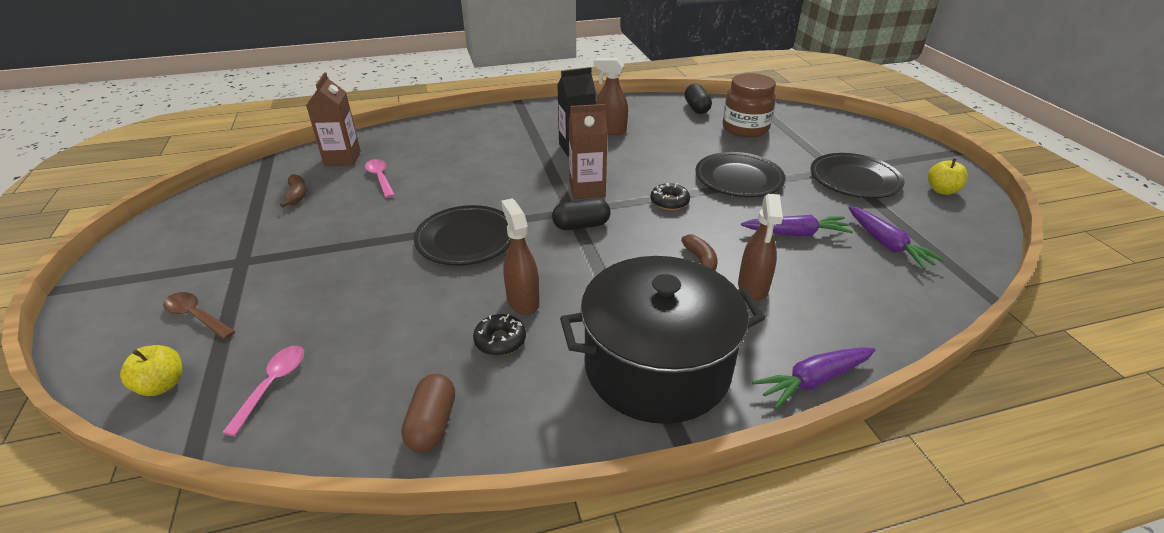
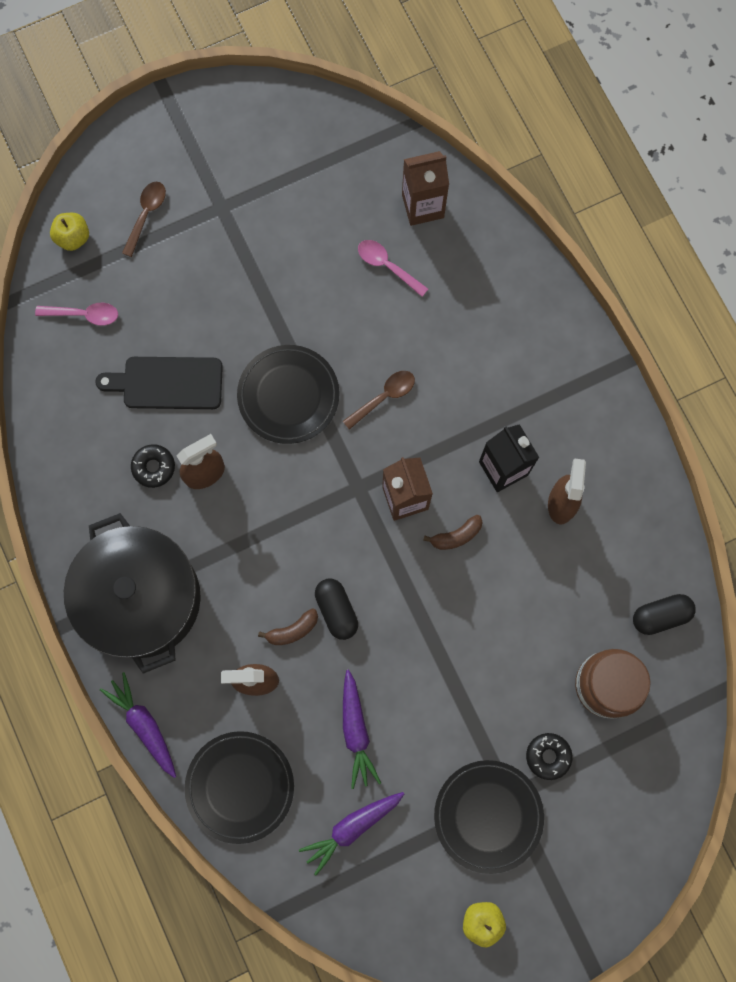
camera: 80 degrees right, 40 degrees up
brown banana [280,174,307,207] -> brown banana moved to [423,515,483,550]
pink spoon [365,159,395,198] -> pink spoon turned 105 degrees counterclockwise [358,240,428,297]
brown capsule [401,374,455,452] -> none
black capsule [552,198,611,230] -> black capsule moved to [315,579,358,640]
black donut [650,183,690,210] -> black donut moved to [526,733,573,780]
black plate [695,152,786,197] -> black plate moved to [185,731,294,844]
none -> black cutting board [95,357,223,409]
none -> brown spoon [343,371,415,430]

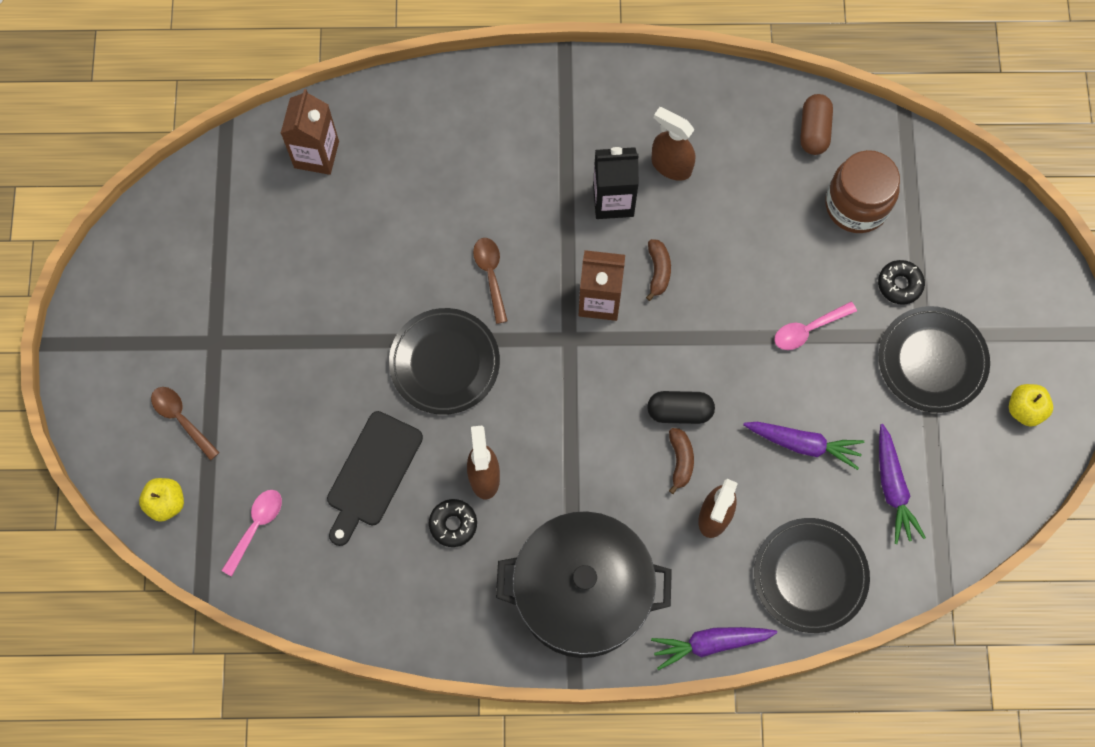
camera: 65 degrees left, 5 degrees down
pink spoon [358,240,428,297] -> pink spoon moved to [774,302,857,350]
black capsule [633,594,696,635] -> brown capsule [800,94,833,155]

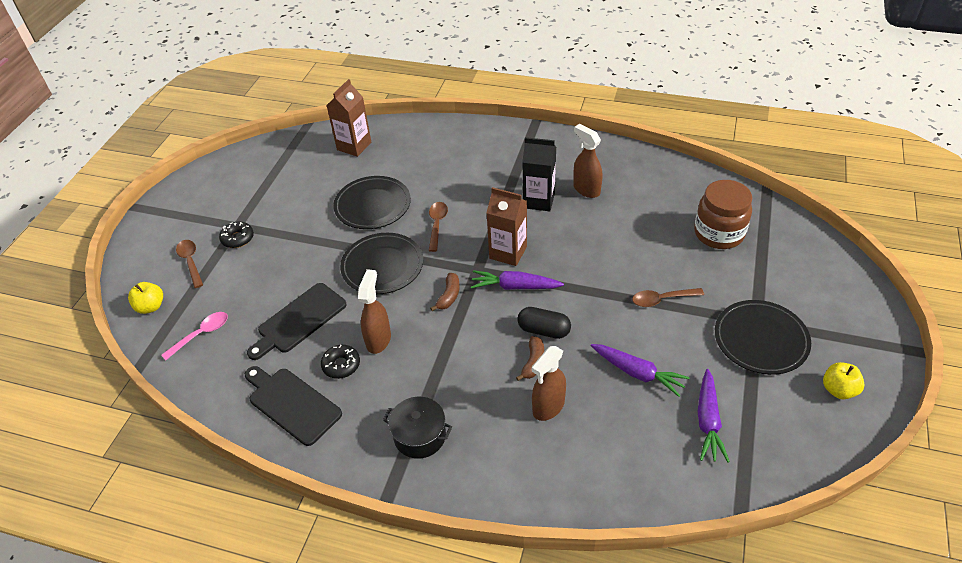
camera: 20 degrees right, 25 degrees down
black pot [496,511,672,658] -> black pot [383,397,452,459], size x0.47
brown banana [646,239,671,301] -> brown banana moved to [430,273,460,311]
purple carrot [651,627,777,670] -> purple carrot moved to [471,270,564,290]
black plate [754,518,870,633] -> black plate moved to [333,176,411,229]
pink spoon [774,302,857,350] -> brown spoon [632,288,704,307]
brown capsule [800,94,833,155] -> none
black donut [878,260,925,305] -> black donut moved to [219,222,254,248]
none -> black cutting board [245,366,342,446]

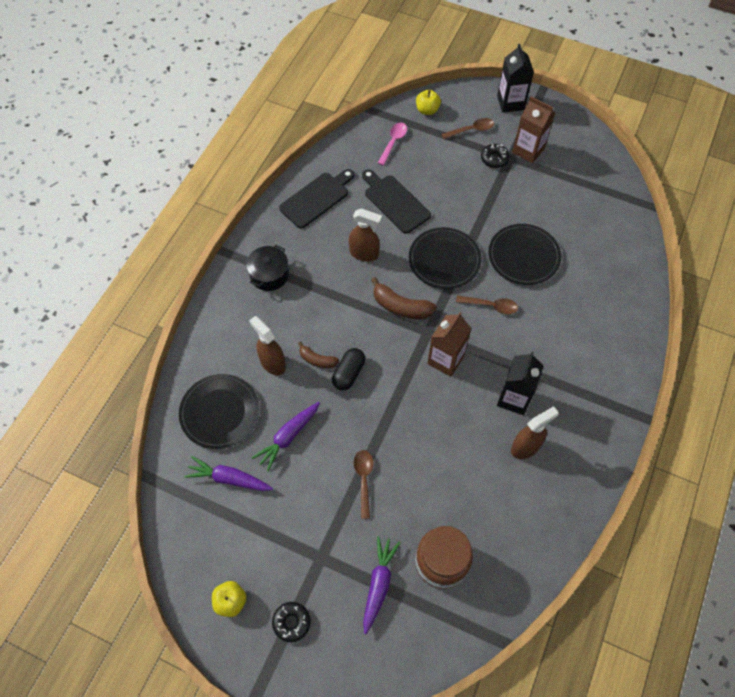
camera: 95 degrees right, 15 degrees up
pink spoon [161,312,228,360] -> pink spoon turned 120 degrees counterclockwise [378,122,407,165]
black donut [321,345,360,379] -> black donut moved to [272,602,311,642]
brown carton [327,79,371,157] -> brown carton moved to [512,96,556,163]
brown banana [430,273,460,311] -> brown banana [371,277,437,319], size x1.62
purple carrot [471,270,564,290] -> purple carrot moved to [363,536,401,634]
black plate [715,300,811,375] -> black plate moved to [179,374,260,449]
none -> black carton [497,44,534,113]

